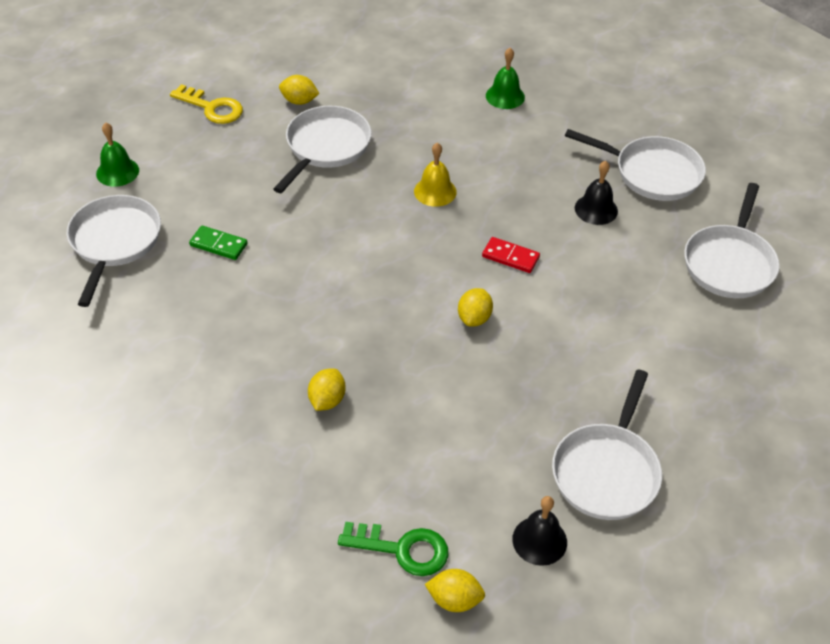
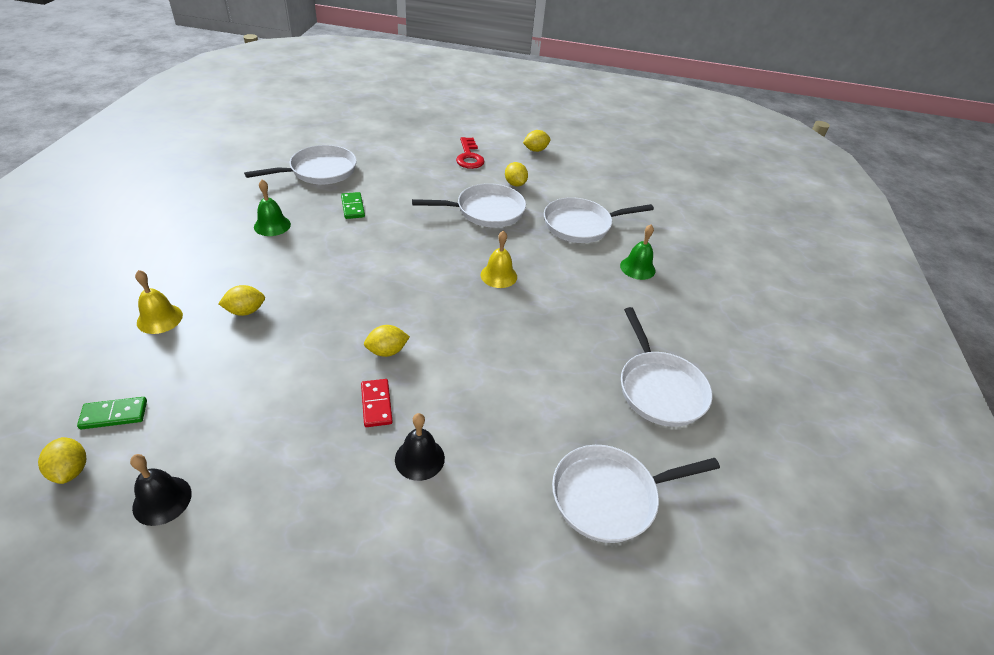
camera: 50 degrees right, 5 degrees down
green bell [96,123,139,187] -> green bell moved to [254,180,291,236]
yellow key [170,84,243,124] -> red key [456,137,485,169]
green key [338,522,448,576] -> green domino [77,397,147,429]
red domino [482,237,540,273] -> red domino moved to [361,379,393,427]
white pan [552,370,662,520] -> white pan moved to [544,197,654,243]
black bell [575,161,618,225] -> black bell moved to [395,413,445,481]
none -> yellow bell [135,270,183,334]
none -> yellow lemon [523,130,551,152]

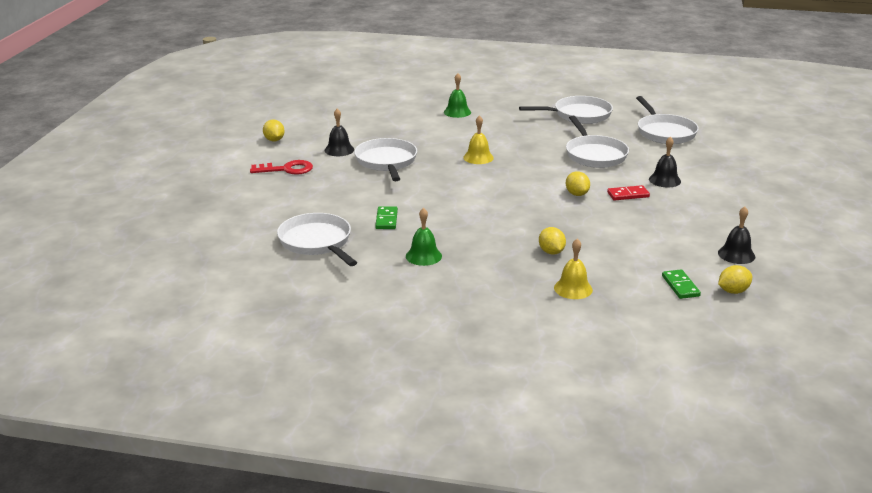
camera: 85 degrees left, 15 degrees down
green domino [341,192,365,219] -> green domino turned 75 degrees counterclockwise [375,206,398,229]
yellow lemon [505,162,528,187] -> black bell [324,108,354,156]
white pan [544,197,654,243] -> white pan moved to [566,116,629,168]

